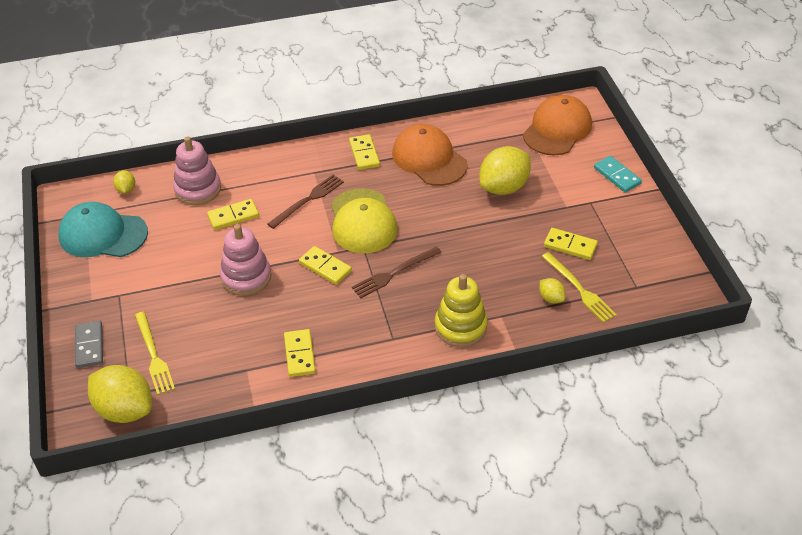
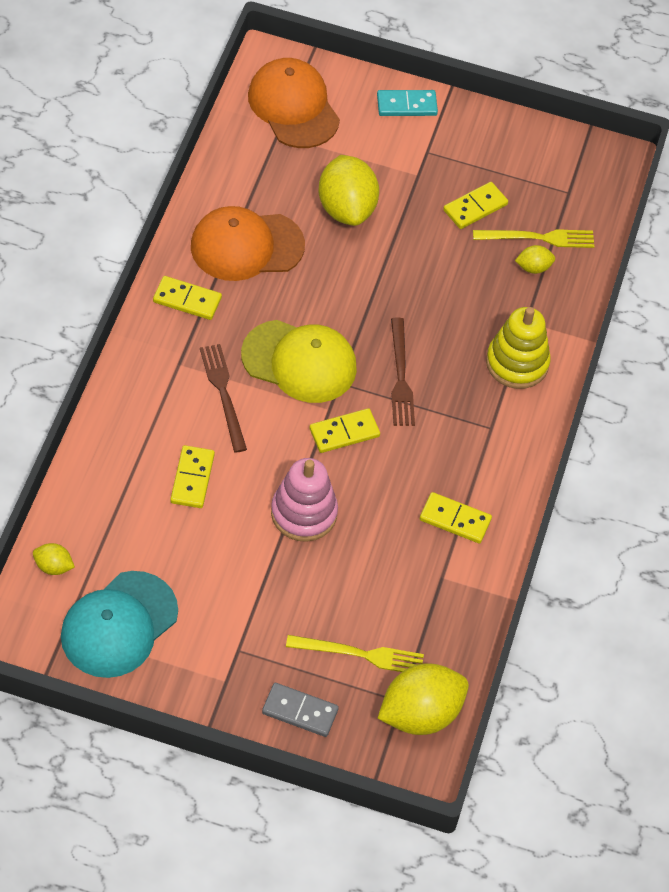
camera: 65 degrees left, 10 degrees up
pink stacking toy [173,136,221,205] -> none

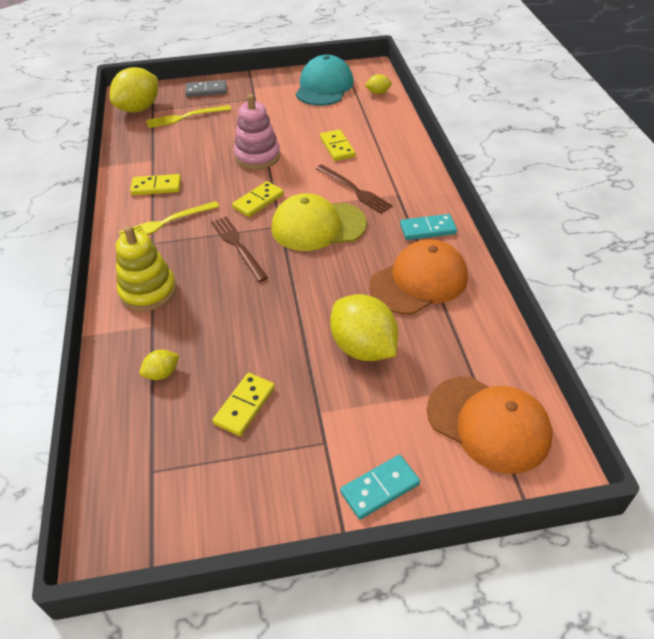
camera: 160 degrees right, 10 degrees down
yellow domino [153,276,222,320] -> turquoise domino [400,214,457,240]
yellow fork [473,229,594,248] -> yellow fork moved to [119,201,219,236]

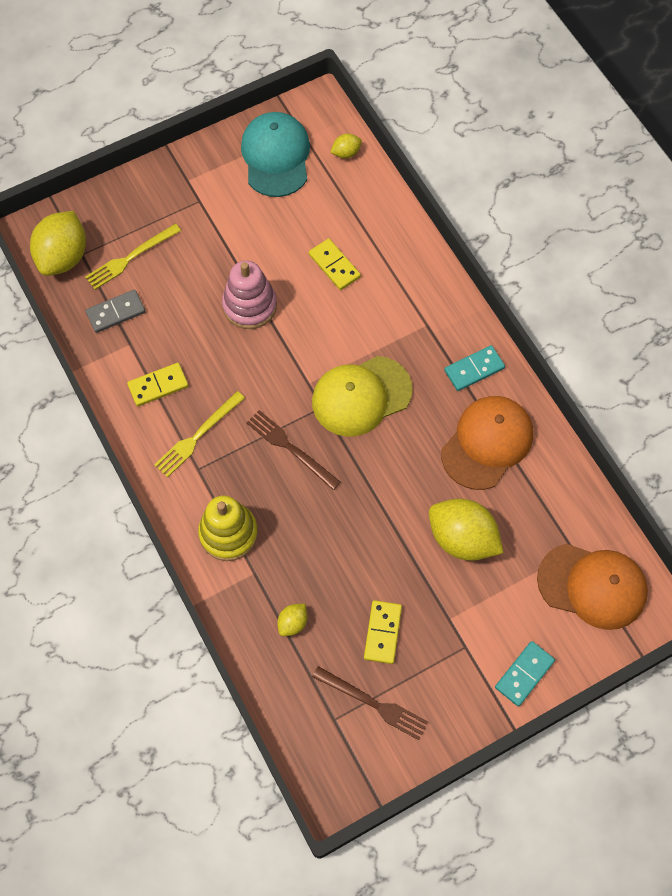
camera: 20 degrees left, 20 degrees up
grey domino [185,80,227,97] -> grey domino moved to [86,289,146,333]
yellow domino [232,181,284,217] -> none
brown fork [316,165,393,214] -> brown fork moved to [312,666,428,740]

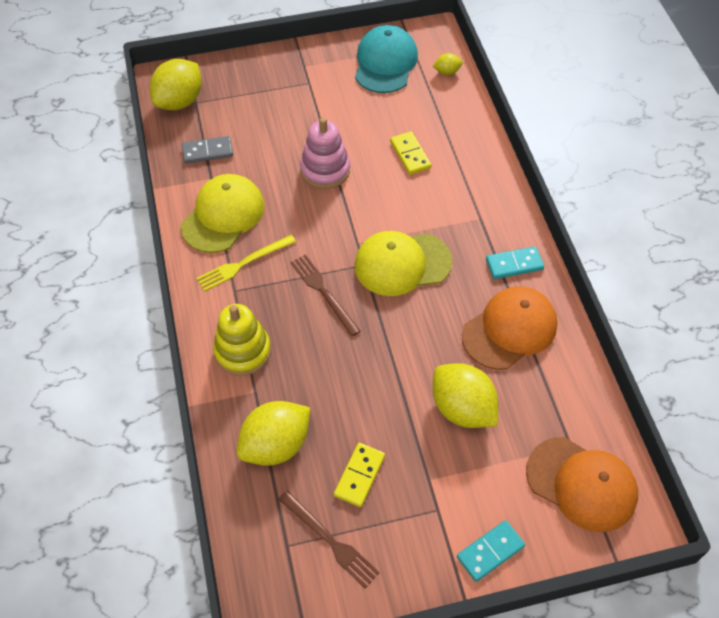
camera: 15 degrees right, 10 degrees down
yellow fork [85,223,181,290] -> none
yellow domino [127,363,189,406] -> yellow cap [181,174,265,253]
yellow lemon [277,603,307,636] -> yellow lemon [237,401,310,466], size x2.14

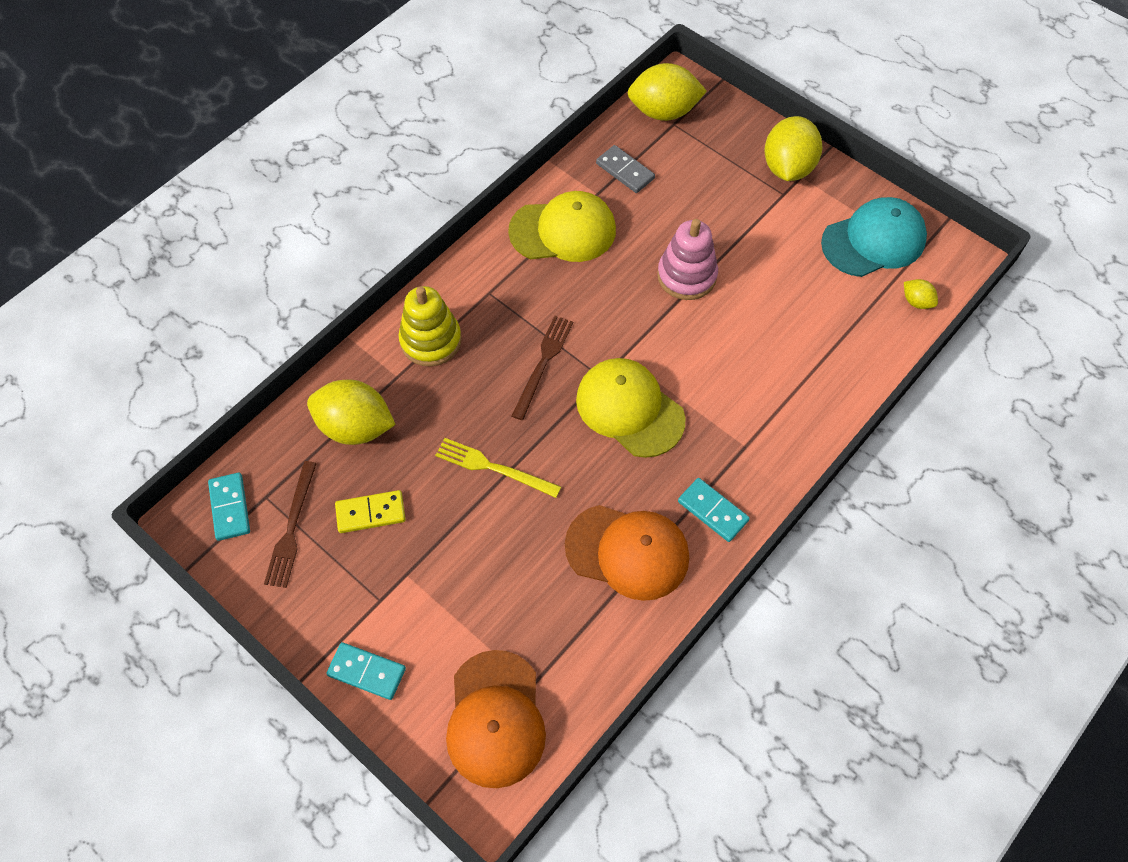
camera: 55 degrees right, 5 degrees up
yellow fork [196,235,296,292] -> yellow fork moved to [435,438,561,498]
yellow domino [390,131,431,175] -> none
yellow lemon [433,363,498,428] -> yellow lemon moved to [764,116,823,181]
none -> turquoise domino [208,473,250,541]

